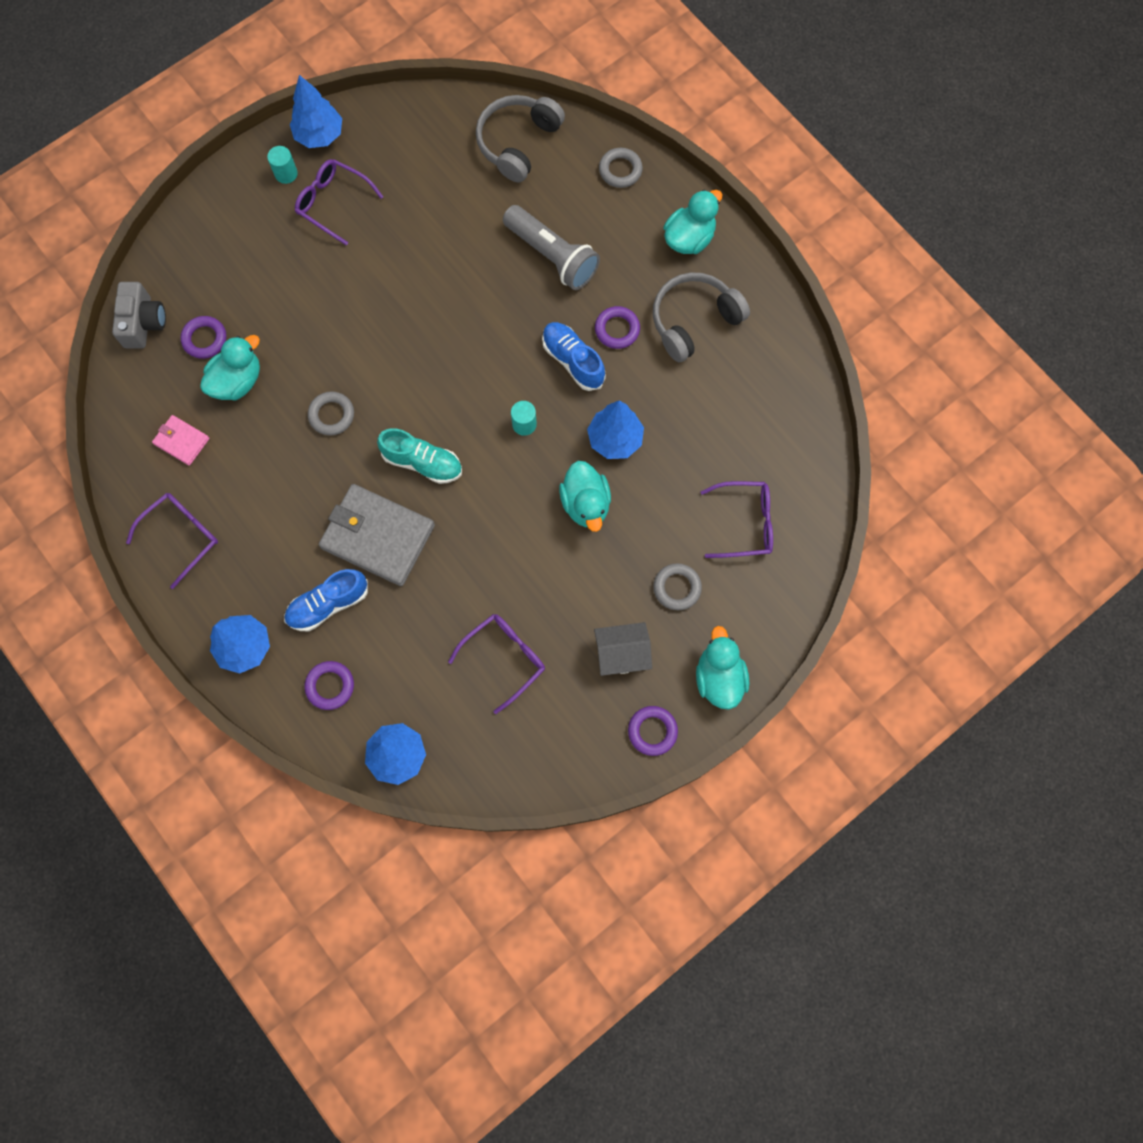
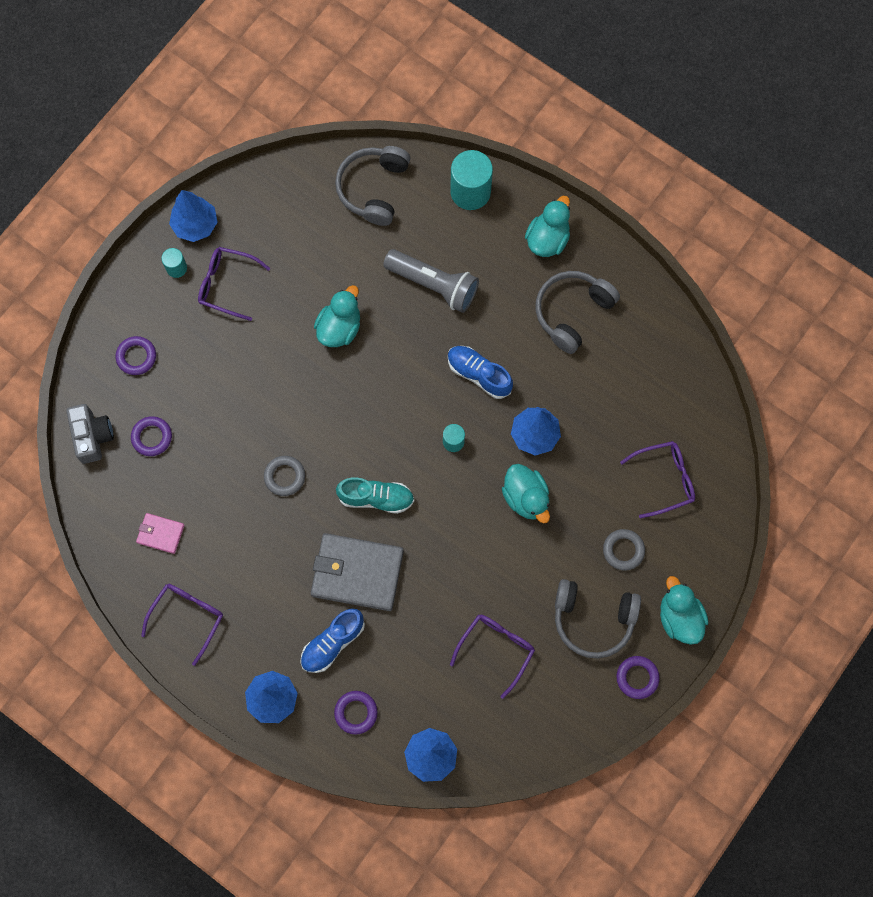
camera: 15 degrees left, 0 degrees up
turquoise duck [200,335,260,400] -> turquoise duck moved to [314,285,360,347]
grey house [594,622,652,676] -> grey headphones [555,579,641,658]
purple ring [595,306,640,349] -> purple ring moved to [116,336,156,375]
grey ring [599,148,643,188] -> turquoise cylinder [450,150,493,210]

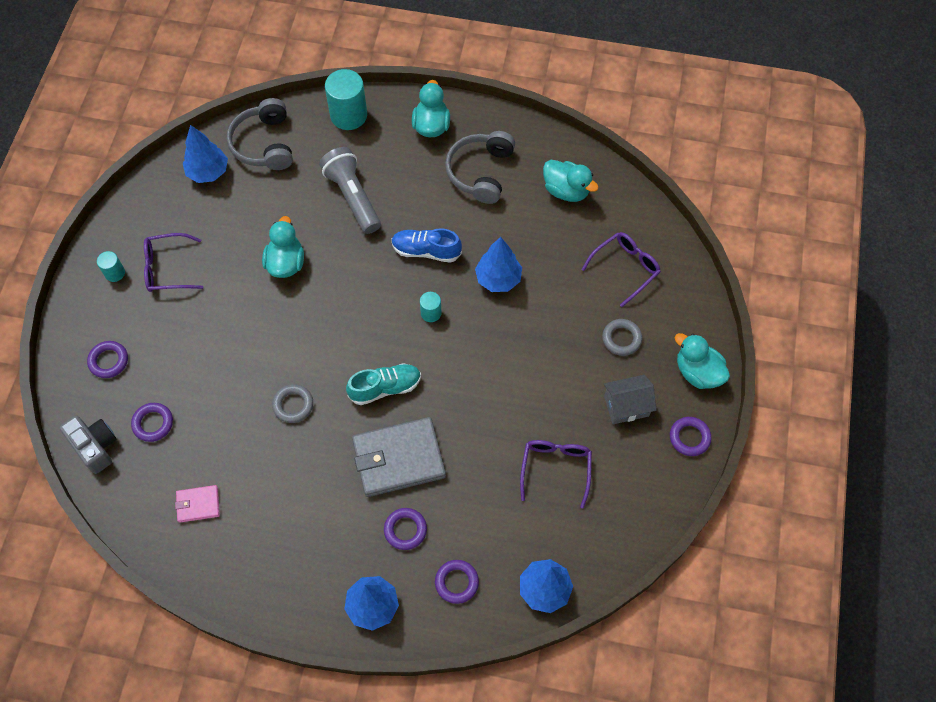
camera: 25 degrees left, 10 degrees down
purple glasses [141,584,223,666] -> none
blue tree [169,190,217,242] -> blue tree moved to [183,125,228,183]
blue shoe [300,609,365,673] -> purple ring [384,508,427,550]
grey flashlight [383,249,479,313] -> grey flashlight turned 120 degrees counterclockwise [319,147,381,234]
turquoise duck [502,464,550,523] -> turquoise duck moved to [543,160,599,202]
grey headphones [555,579,641,658] -> grey house [604,375,656,424]

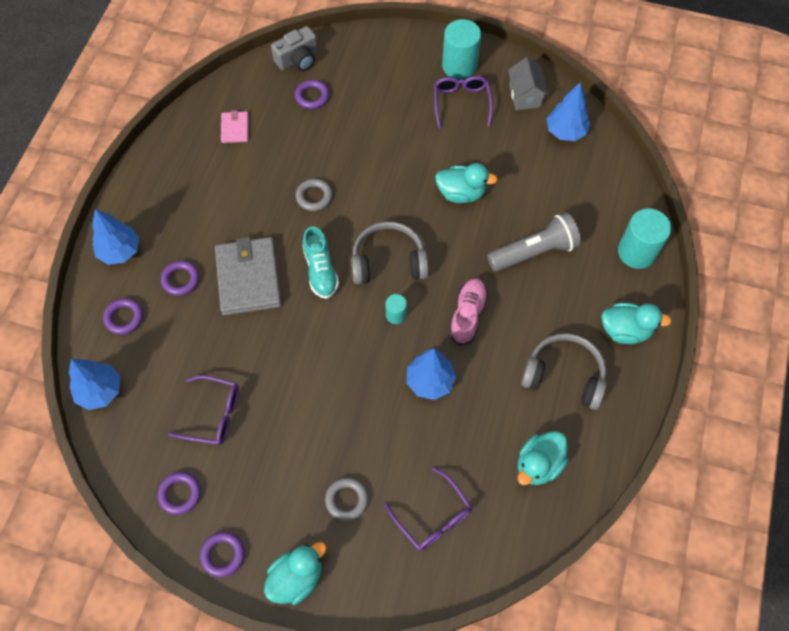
camera: 95 degrees right, 0 degrees up
purple ring [87,341,128,378] -> purple ring moved to [157,472,201,515]
turquoise cylinder [97,251,125,282] -> turquoise cylinder [442,19,481,79], size x1.95
grey headphones [227,98,293,170] -> grey headphones moved to [351,222,429,284]
blue shoe [391,228,462,263] -> pink shoe [449,279,488,346]
grey house [604,375,656,424] -> grey house moved to [508,57,549,110]

